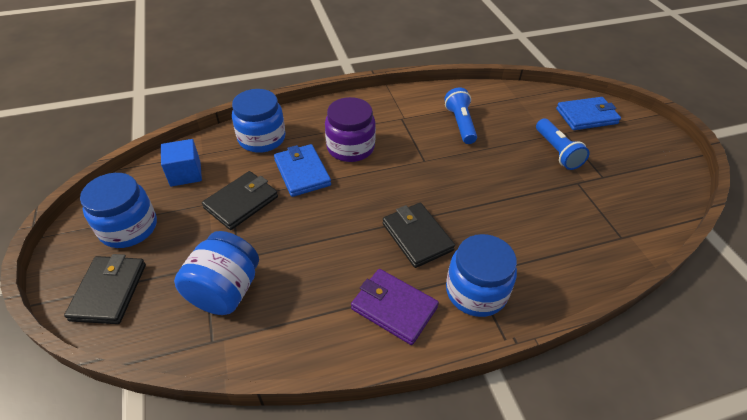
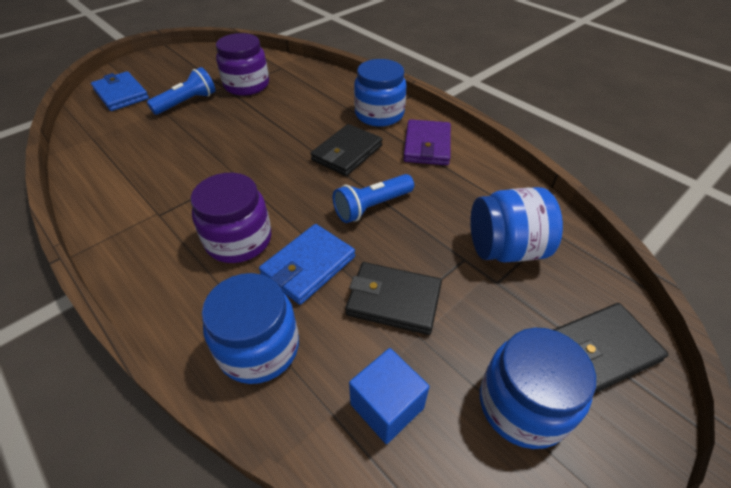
camera: 115 degrees left, 0 degrees up
blue flashlight [444,87,477,144] -> blue flashlight moved to [333,174,414,223]
none -> purple jar [216,33,269,96]

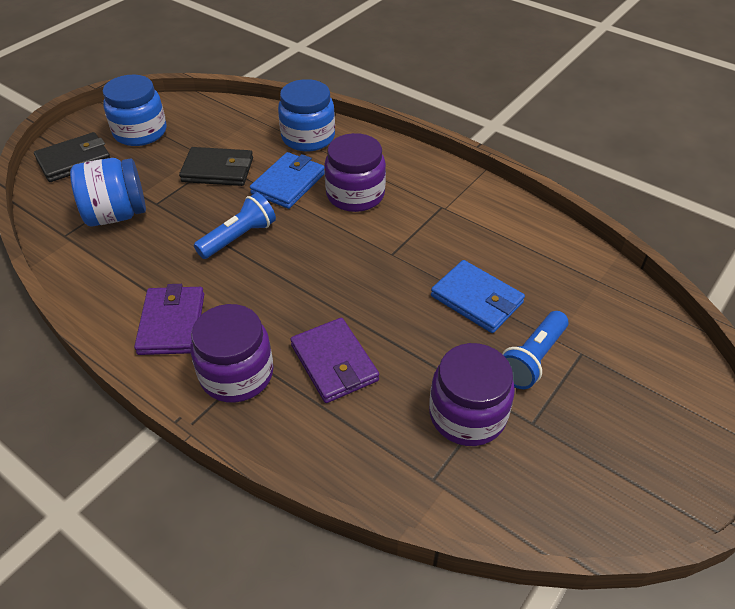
camera: 170 degrees right, 0 degrees up
blue wallet [91,71,149,111] -> blue wallet moved to [431,260,525,333]
black wallet [310,124,383,176] -> none
blue cube [349,348,430,444] -> none
blue jar [354,59,407,127] -> purple jar [190,304,273,403]
none -> purple wallet [290,318,379,403]

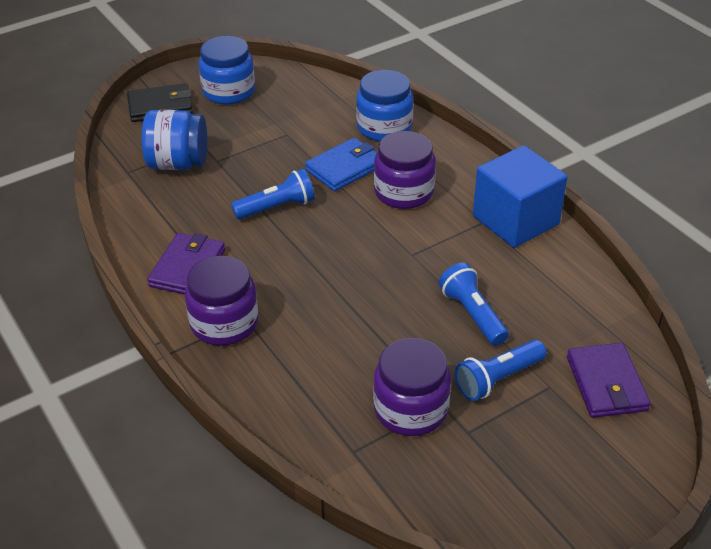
camera: 20 degrees right, 5 degrees down
black wallet [179,147,253,186] -> none
purple wallet [290,318,379,403] -> purple wallet moved to [567,343,651,418]
blue wallet [431,260,525,333] -> blue flashlight [439,263,509,346]
none -> blue cube [473,145,568,248]

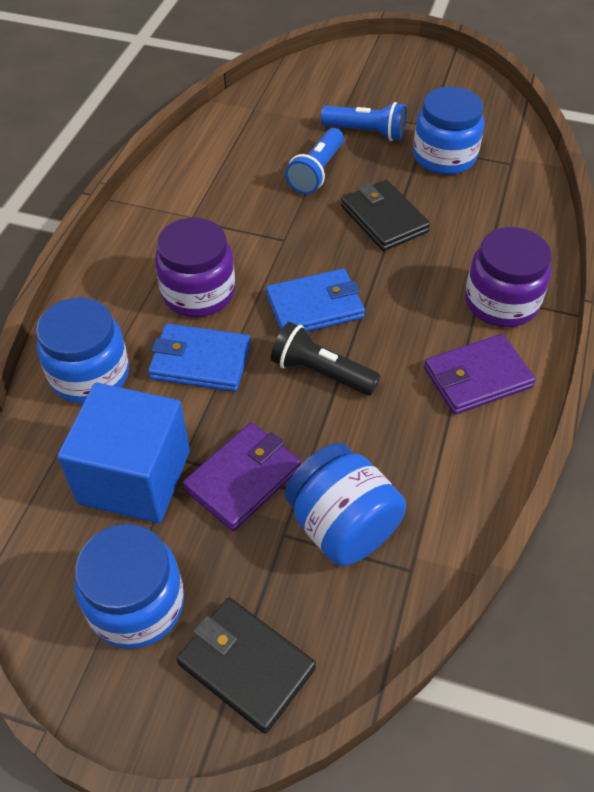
camera: 130 degrees left, 10 degrees up
blue flashlight [231,169,315,220] -> black flashlight [271,322,380,396]
purple jar [373,338,451,436] -> blue jar [413,87,484,175]
blue cube [473,145,568,248] -> blue cube moved to [57,383,190,523]
purple wallet [567,343,651,418] -> purple wallet moved to [182,423,301,531]
none -> blue wallet [266,269,365,332]
none -> black wallet [341,180,430,251]

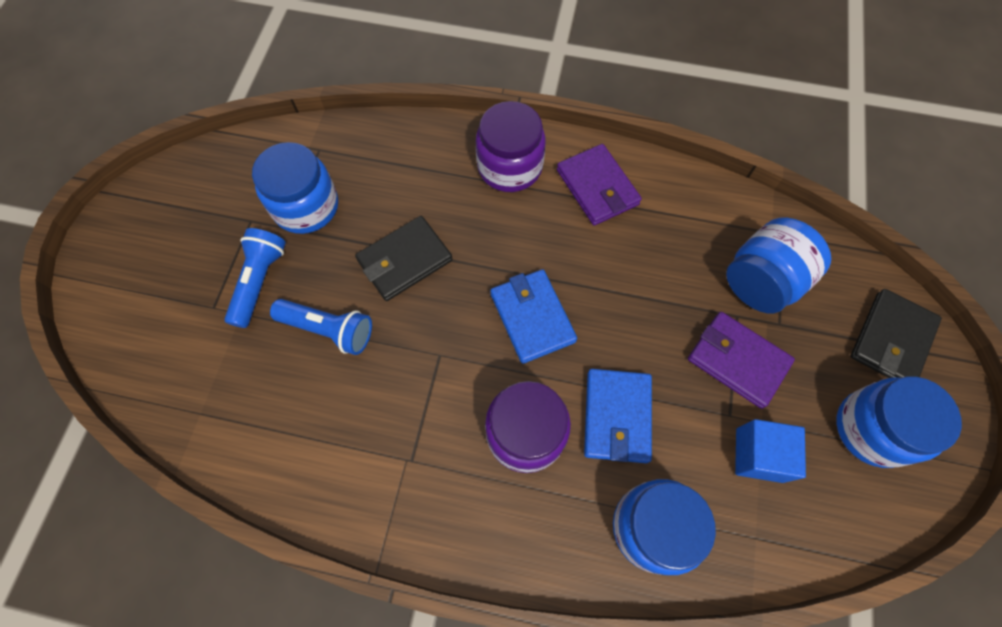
camera: 95 degrees left, 15 degrees up
blue cube [57,383,190,523] -> blue cube [735,419,806,483], size x0.59
black flashlight [271,322,380,396] -> none

